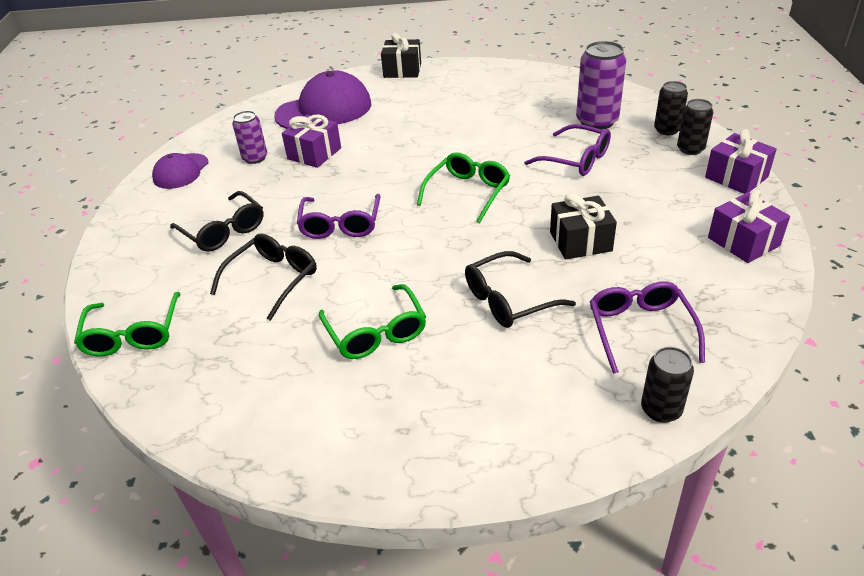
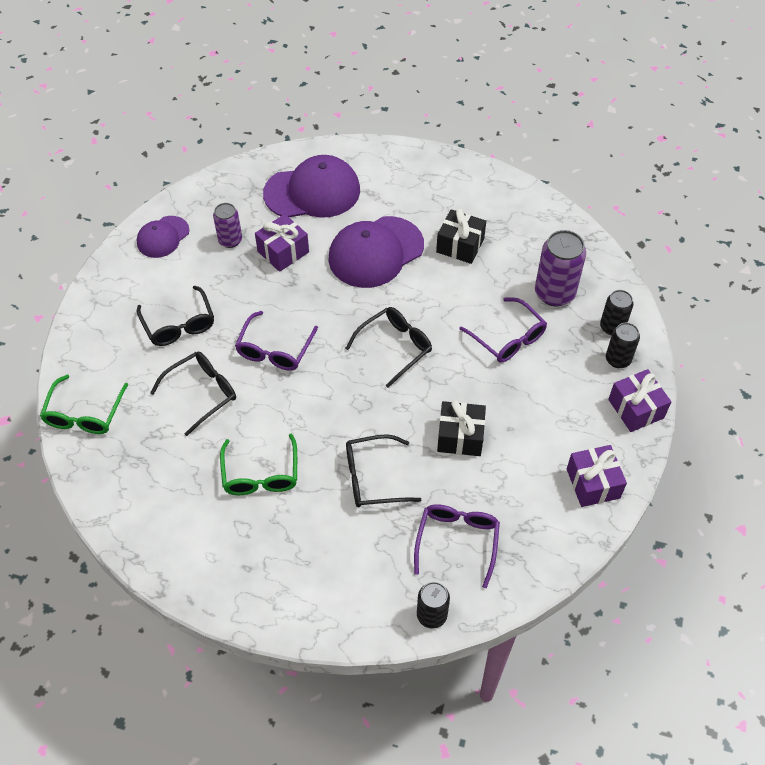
camera: 15 degrees right, 15 degrees up
black gift [381,33,421,78] -> black gift moved to [436,209,486,264]
green glasses [417,152,510,223] -> black glasses [345,307,432,388]
none -> purple cap [328,216,424,288]

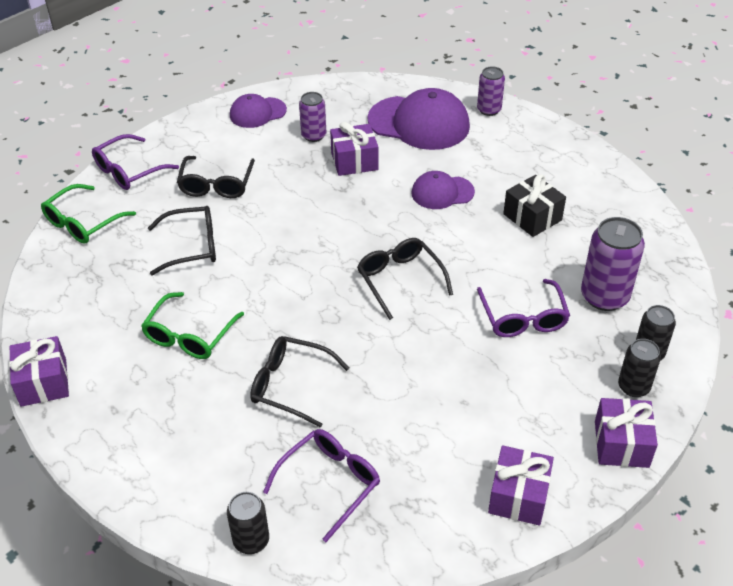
camera: 30 degrees right, 10 degrees down
purple glasses [235,311,318,371] -> purple glasses moved to [92,134,179,190]
purple cap [328,216,424,288] -> purple cap [412,171,475,209], size x0.57
black glasses [345,307,432,388] -> black glasses turned 105 degrees counterclockwise [357,238,453,320]
black gift [437,400,486,456] -> none
none -> purple gift [9,336,69,407]
none -> purple can [477,66,505,116]

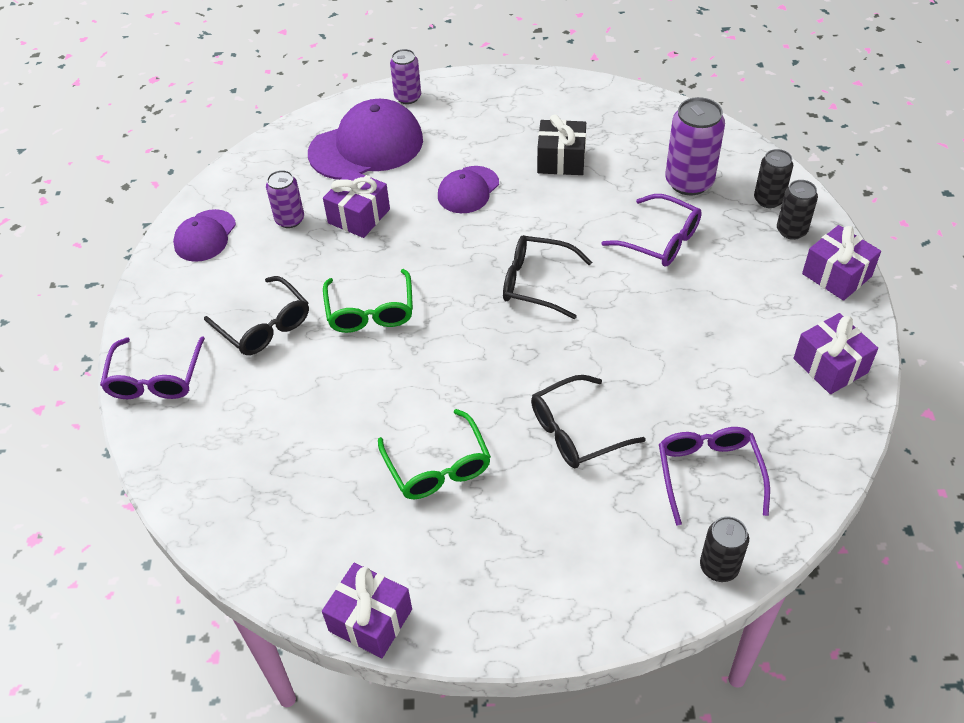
camera: 45 degrees left, 5 degrees up
green glasses [41,184,136,244] -> green glasses moved to [323,269,413,333]
black glasses [148,206,216,275] -> none

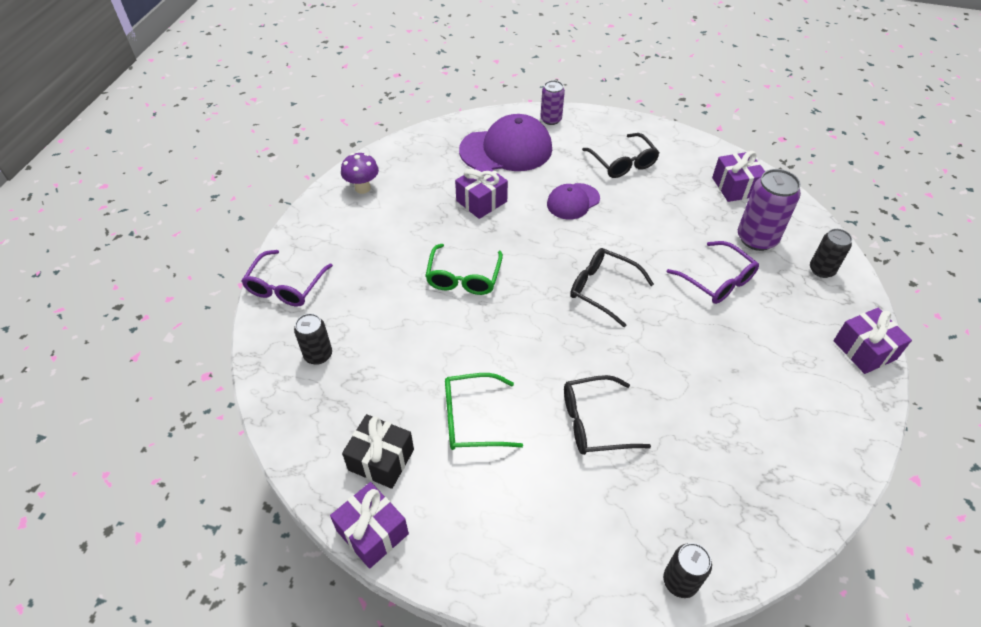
camera: 15 degrees right, 0 degrees up
purple cap [173,209,236,262] -> purple mushroom [341,153,379,194]
black glasses [204,276,309,355] -> black glasses moved to [582,133,660,178]
purple can [266,170,304,228] -> none
green glasses [378,409,491,499] -> green glasses turned 90 degrees clockwise [445,373,523,450]
black gift [537,114,586,175] -> black gift moved to [342,414,414,489]
purple glasses [659,427,770,526] -> none
black can [777,180,818,240] -> black can moved to [294,313,332,365]
purple gift [793,313,878,394] -> purple gift moved to [712,151,765,202]

